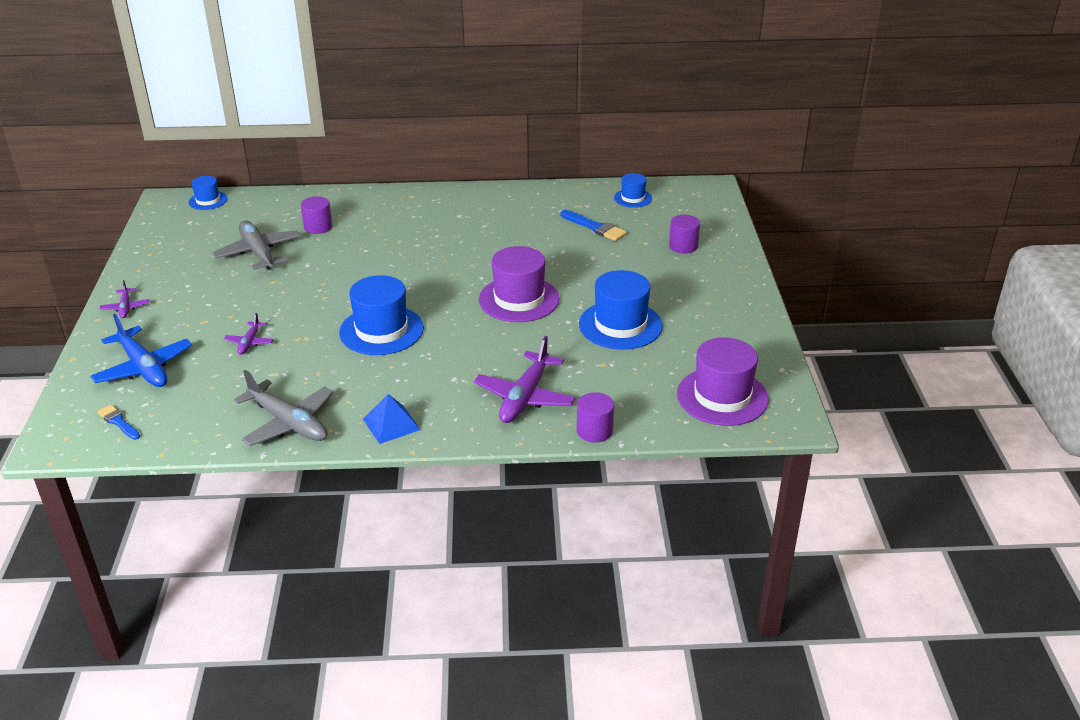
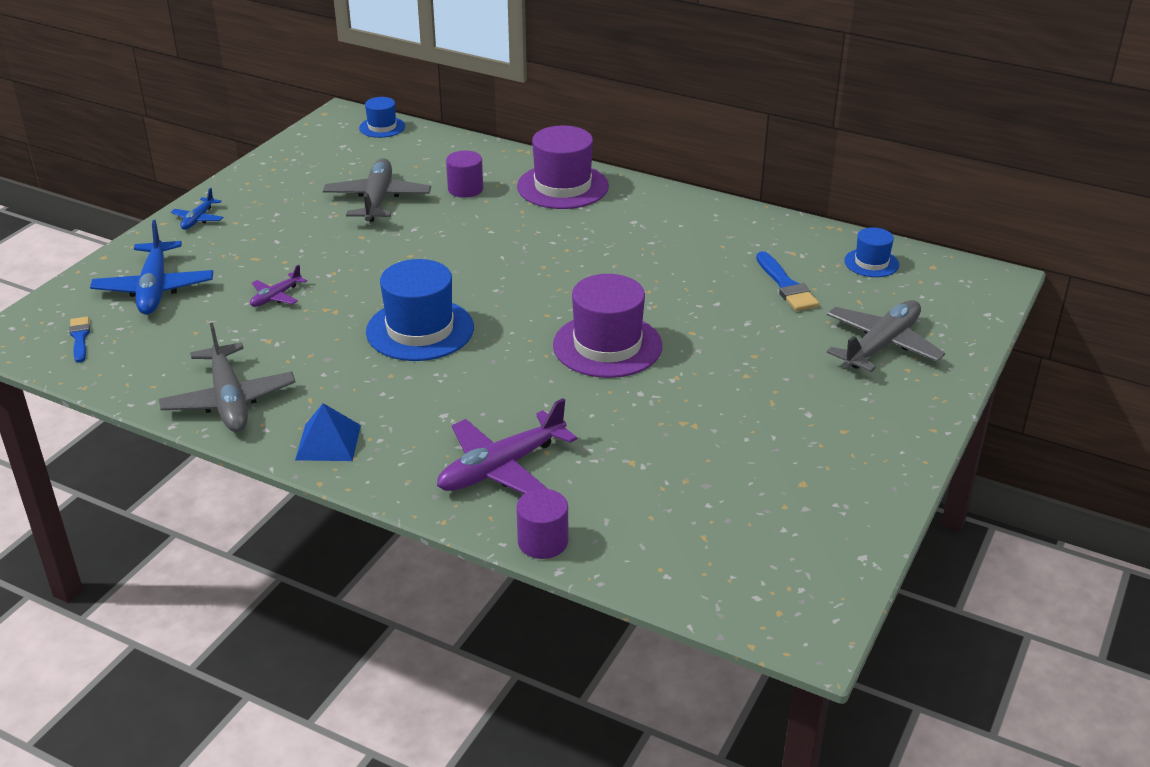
camera: 30 degrees right, 0 degrees up
purple plane [100,280,149,318] -> blue plane [171,188,224,230]
blue hat [579,270,663,350] -> none
purple cylinder [669,215,700,253] -> grey plane [827,300,945,372]
purple hat [677,337,769,426] -> purple hat moved to [517,125,609,209]

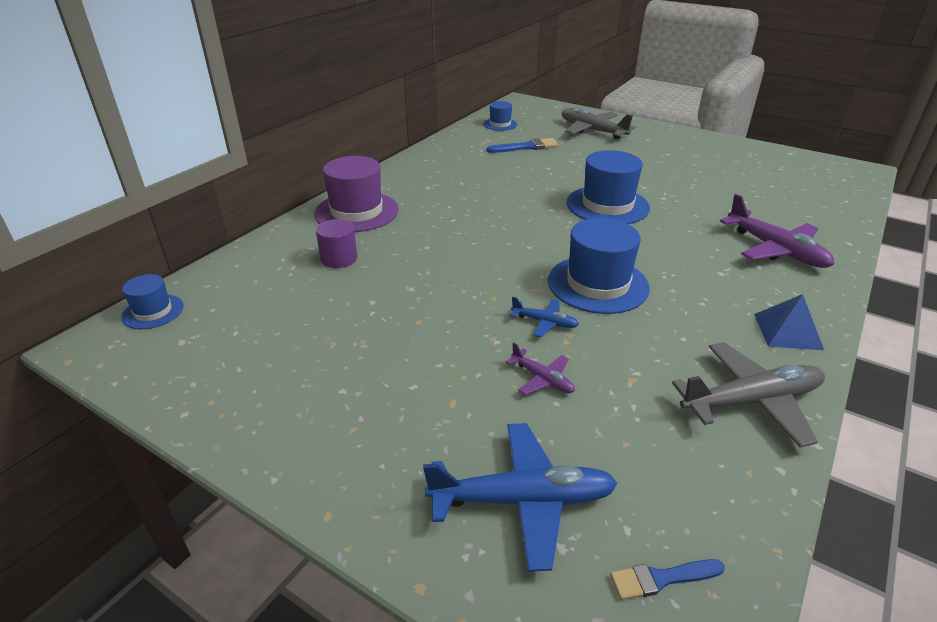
camera: 85 degrees left, 0 degrees up
blue plane [171,188,224,230] -> blue plane moved to [510,297,579,337]
grey plane [323,158,431,222] -> none
purple cylinder [516,489,568,559] -> none
purple hat [553,274,662,378] -> blue hat [567,150,650,224]

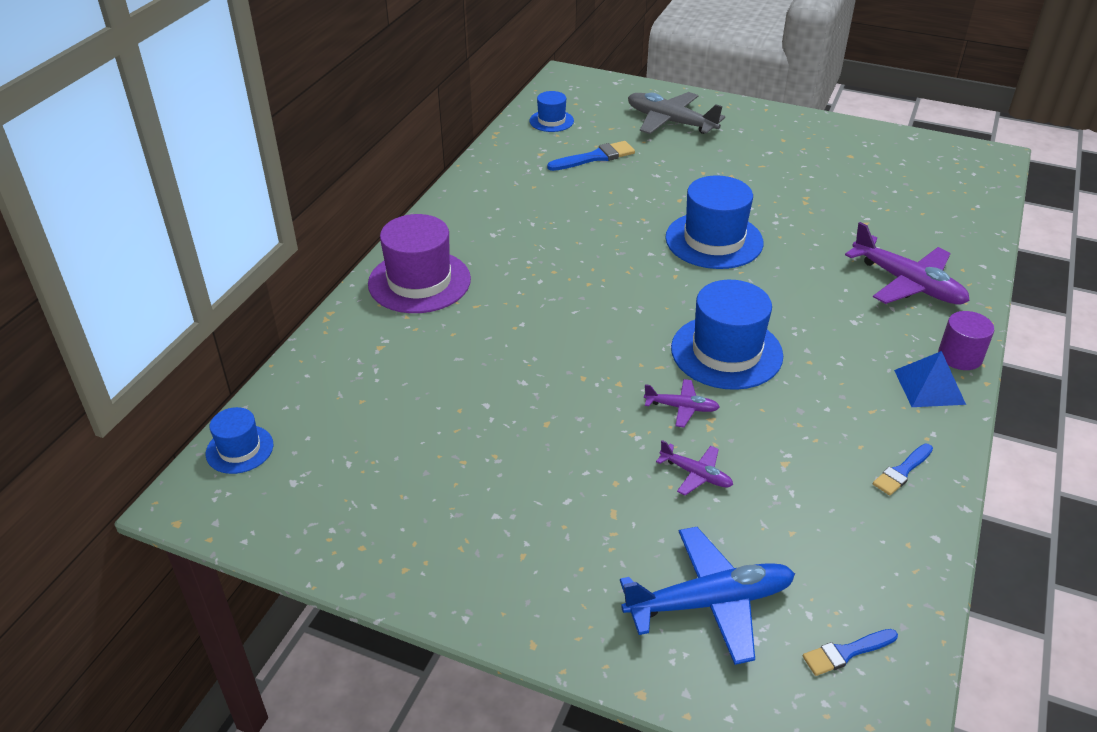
camera: 10 degrees left, 5 degrees up
purple cylinder [316,219,357,268] -> purple cylinder moved to [938,311,994,370]
blue plane [510,297,579,337] -> purple plane [644,379,720,428]
grey plane [672,342,825,447] -> blue brush [873,444,933,495]

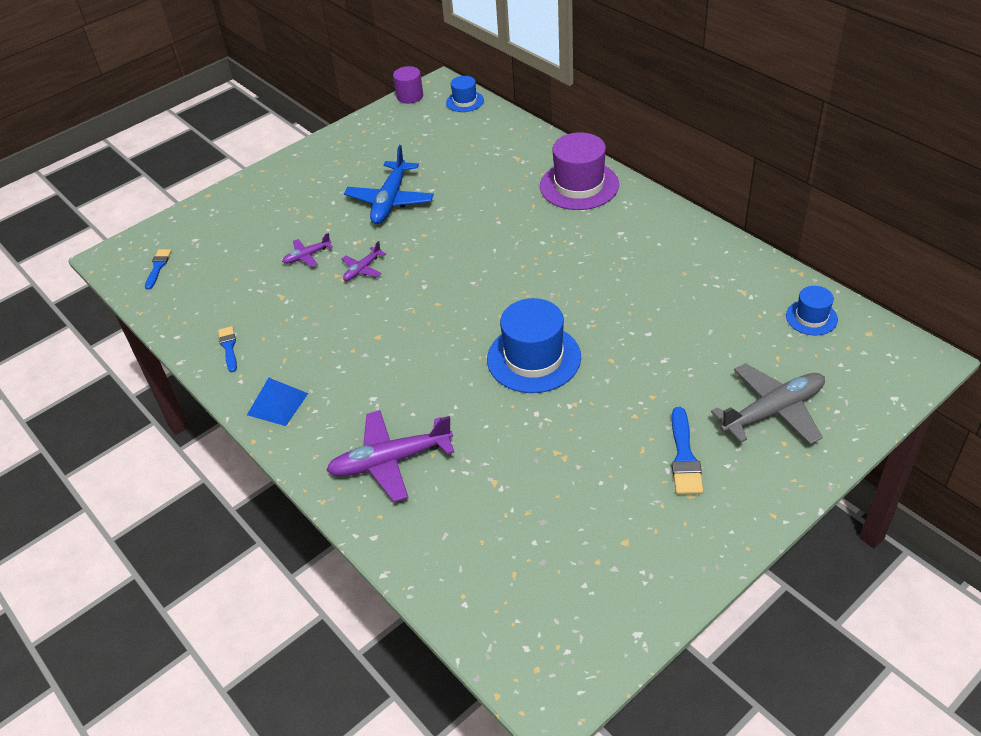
camera: 120 degrees right, 5 degrees up
blue brush [547,141,635,171] -> blue brush moved to [672,407,703,494]
blue plane [620,527,795,665] -> blue plane moved to [344,145,434,224]
blue hat [671,280,783,390] -> none
purple cylinder [938,311,994,370] -> purple cylinder moved to [393,66,423,104]

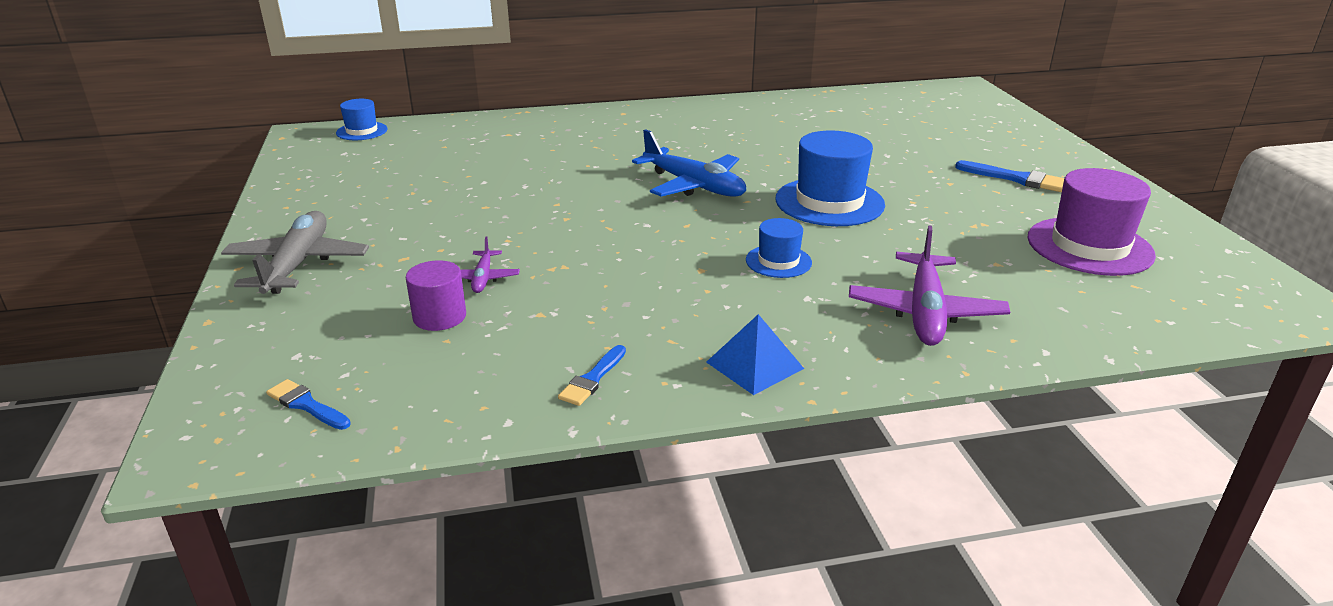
camera: 65 degrees left, 15 degrees down
blue brush [218,326,237,372] -> blue brush turned 75 degrees counterclockwise [558,345,626,406]
purple plane [342,241,386,281] -> none
blue plane [344,145,434,224] -> blue plane moved to [632,129,746,197]
purple cylinder [393,66,423,104] -> purple cylinder moved to [406,260,466,331]
purple hat [540,132,619,210] -> purple hat moved to [1028,168,1156,276]
grey plane [711,363,825,445] -> grey plane moved to [221,211,369,294]
blue hat [786,286,838,335] -> blue hat moved to [746,218,812,278]

